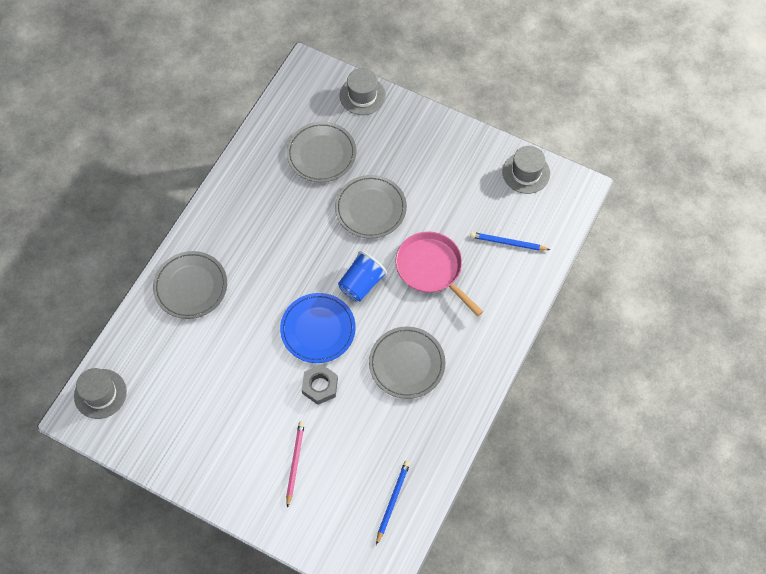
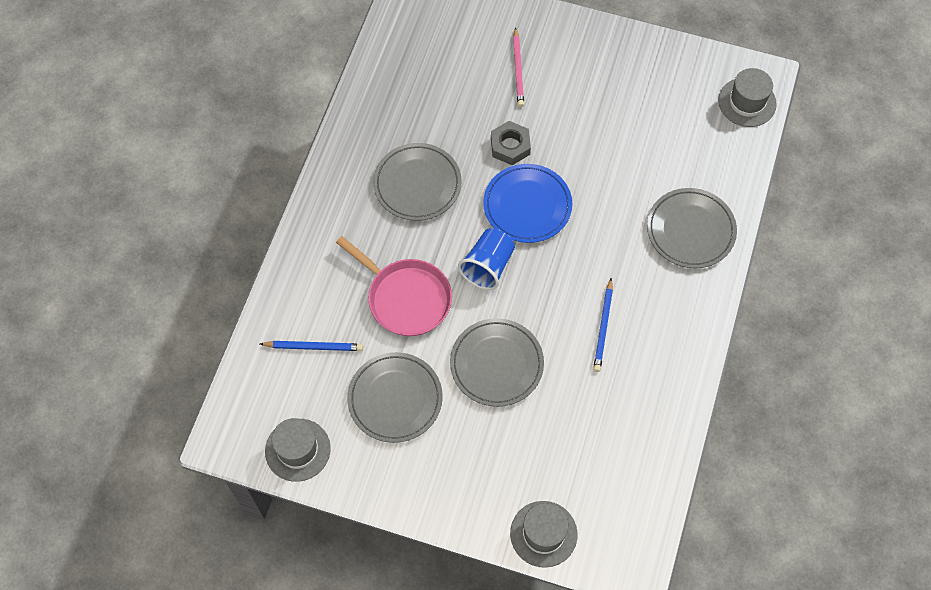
camera: 170 degrees right, 0 degrees up
grey plate [287,122,356,182] -> grey plate moved to [347,352,443,443]
blue pencil [376,461,410,545] -> blue pencil moved to [593,278,613,372]

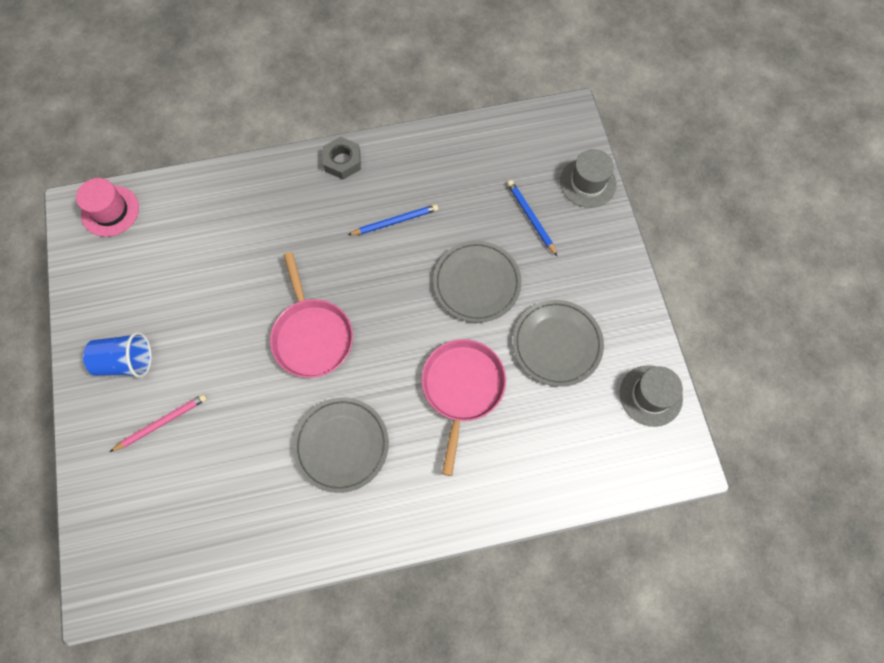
camera: 120 degrees left, 5 degrees up
blue pencil [260,341,363,351] -> blue pencil moved to [507,180,557,256]
blue cup [458,228,515,290] -> blue cup moved to [83,332,152,378]
blue plate [483,164,572,243] -> pink pan [270,252,353,378]
grey nut [491,121,531,165] -> grey nut moved to [323,137,361,179]
grey plate [647,188,737,268] -> none
grey hat [718,68,777,127] -> pink hat [76,178,139,237]

